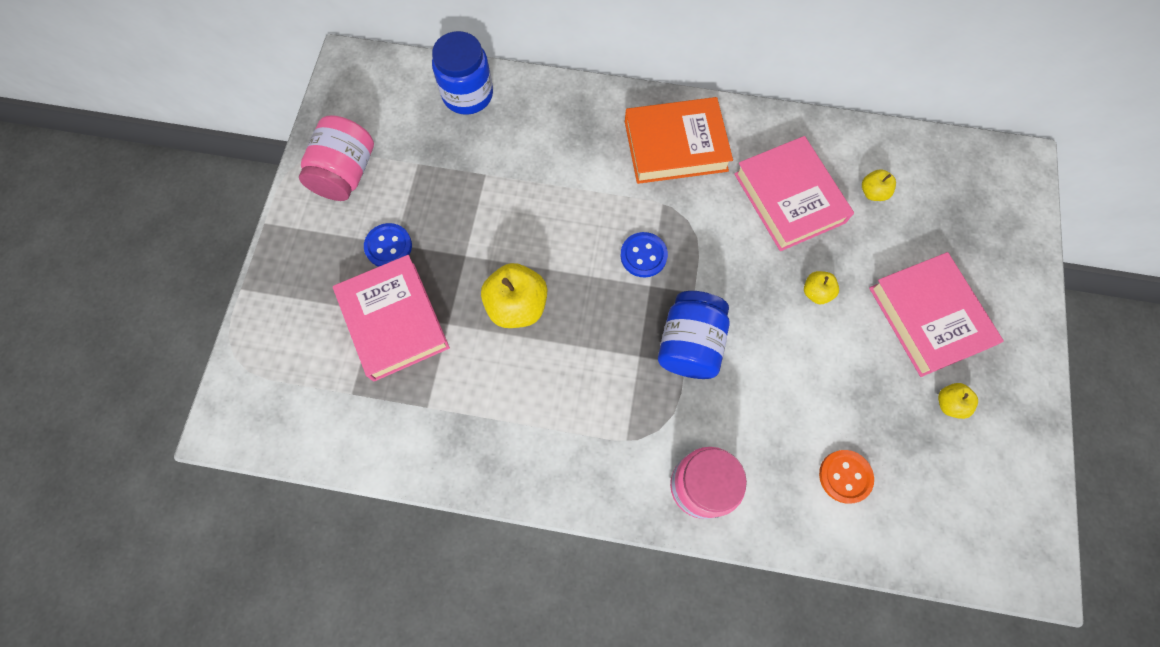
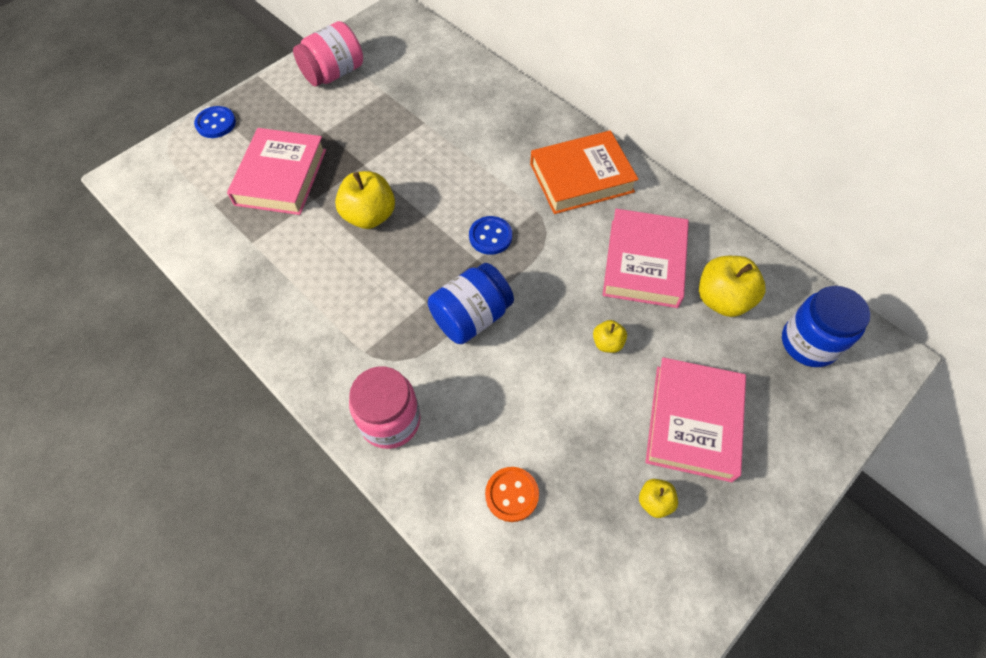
camera: 35 degrees right, 10 degrees down
blue button [364,223,412,267] -> blue button moved to [194,106,236,138]
blue jar [432,31,493,115] -> blue jar moved to [782,286,871,367]
orange book [625,97,733,184] -> orange book turned 45 degrees counterclockwise [530,130,639,214]
yellow apple [862,169,896,201] -> yellow apple [699,256,766,317], size x1.91

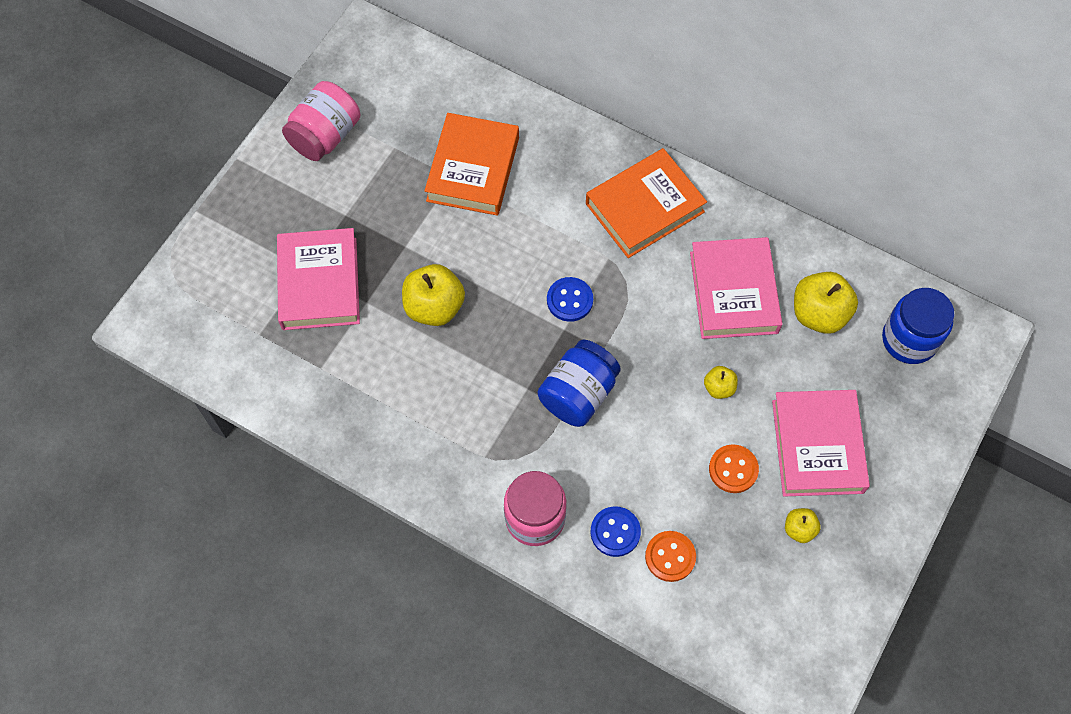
camera: 15 degrees left, 5 degrees up
blue button [194,106,236,138] -> blue button moved to [591,506,641,557]
none -> orange book [424,113,519,216]
none -> orange button [709,444,759,493]

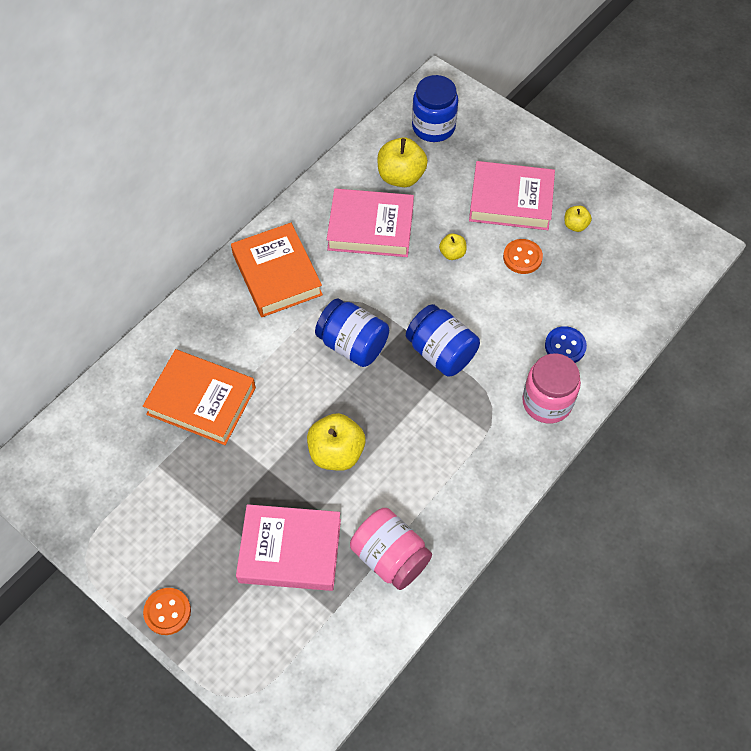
camera: 80 degrees left, 5 degrees down
pink jar [282,81,360,161] -> pink jar moved to [350,508,432,590]
blue button [547,277,593,322] -> blue jar [315,299,389,367]
orange button [645,531,696,582] -> orange button moved to [143,588,191,635]

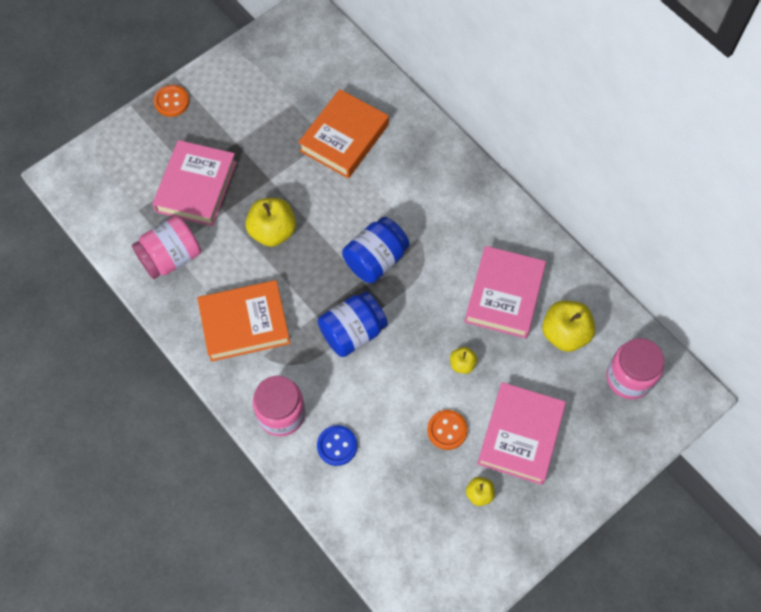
camera: 100 degrees right, 5 degrees up
orange book [231,223,323,317] -> orange book moved to [197,280,291,362]
blue jar [412,75,458,142] -> pink jar [606,338,664,399]

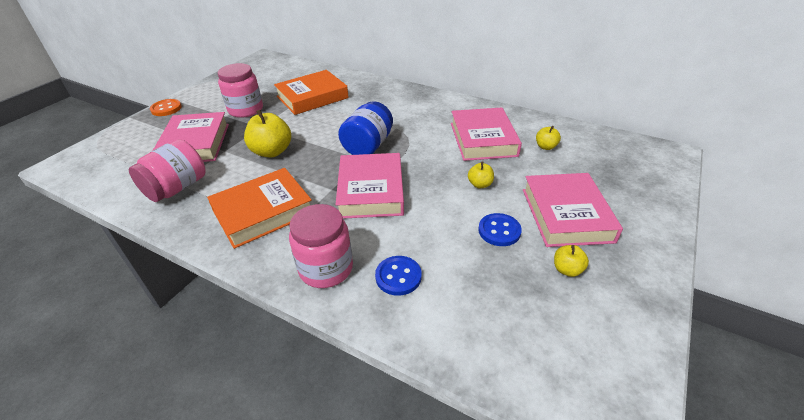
camera: 20 degrees left, 25 degrees down
orange book [298,89,389,178] -> orange book turned 45 degrees clockwise [274,70,349,115]
blue jar [317,291,388,357] -> pink book [335,153,404,219]
orange button [427,410,468,450] -> blue button [478,213,522,246]
yellow apple [542,301,596,352] -> yellow apple [536,126,561,150], size x0.52
pink jar [606,338,664,399] -> pink jar moved to [218,63,263,118]

